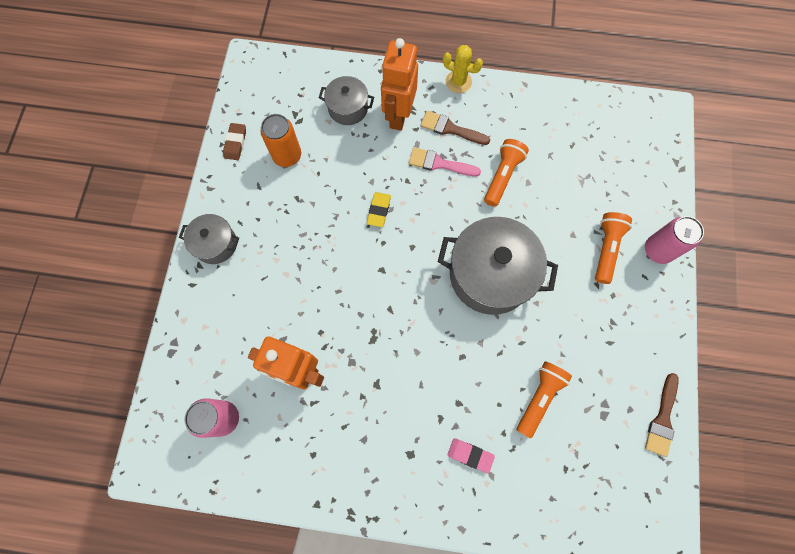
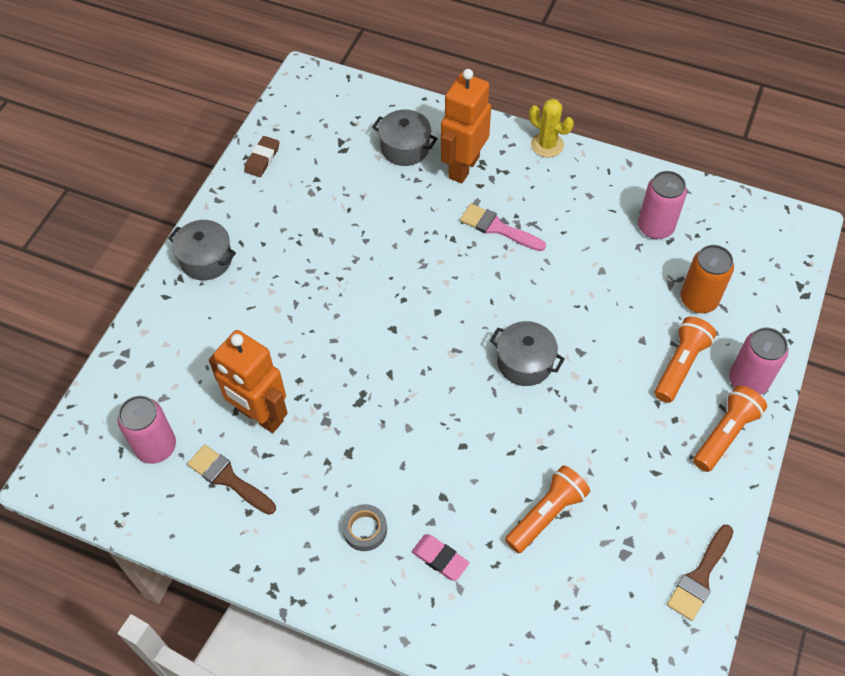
camera: 15 degrees right, 15 degrees down
orange can [260,114,301,167] -> orange can moved to [680,245,734,313]
yellow eraser [367,192,391,227] -> none
brown brush [421,111,490,145] -> brown brush moved to [187,445,276,515]
grey pot [438,217,558,315] -> grey pot [490,321,565,386], size x0.53
orange flashlight [484,139,529,207] -> orange flashlight moved to [693,385,767,472]
none -> grey tape [342,504,387,551]
none -> pink can [638,171,687,239]

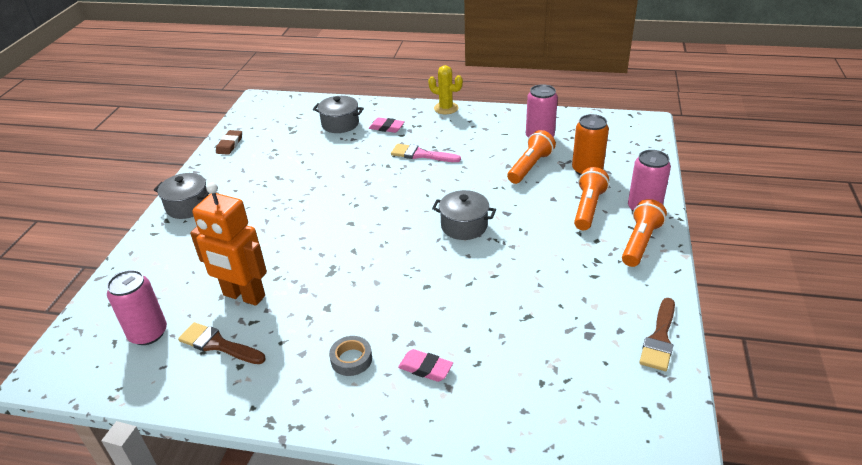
camera: 10 degrees left, 20 degrees down
orange robot [441,69,491,183] -> pink eraser [369,117,405,133]
orange flashlight [505,465,590,553] -> orange flashlight moved to [507,130,556,184]

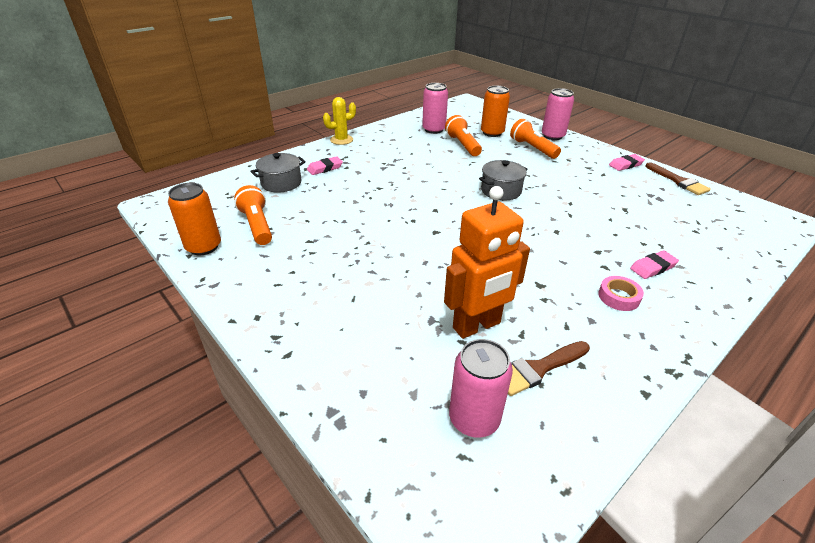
camera: 55 degrees left, 0 degrees up
grey pot [154,173,210,219] -> none
brown eraser [216,130,242,155] -> orange can [168,183,221,255]
grey tape [329,336,372,376] -> pink tape [598,276,644,311]
pink brush [391,144,461,162] -> none
orange flashlight [622,199,667,267] -> orange flashlight moved to [234,185,272,245]
none -> pink eraser [609,154,645,171]

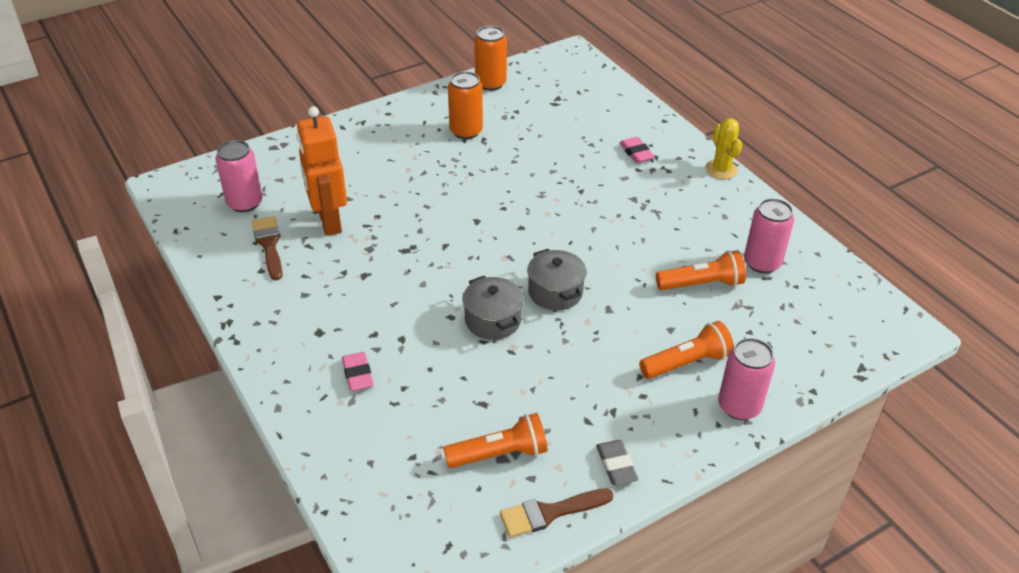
camera: 100 degrees right, 5 degrees up
orange flashlight [234,185,272,245] -> orange flashlight moved to [443,413,548,468]
grey pot [250,153,306,193] -> grey pot moved to [463,276,523,340]
orange can [481,86,510,137] -> orange can moved to [448,71,483,139]
pink tape [598,276,644,311] -> none
pink eraser [609,154,645,171] -> grey eraser [596,440,639,485]

